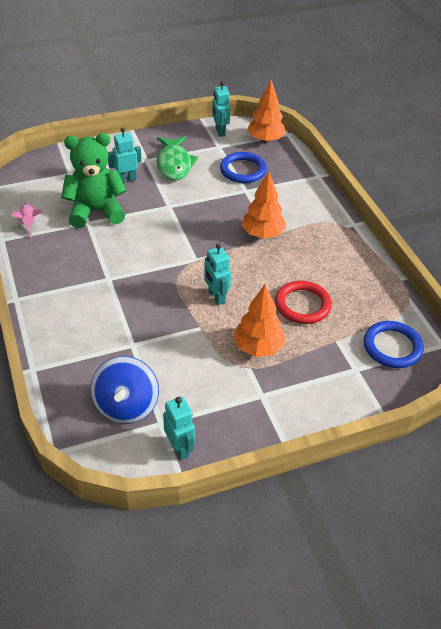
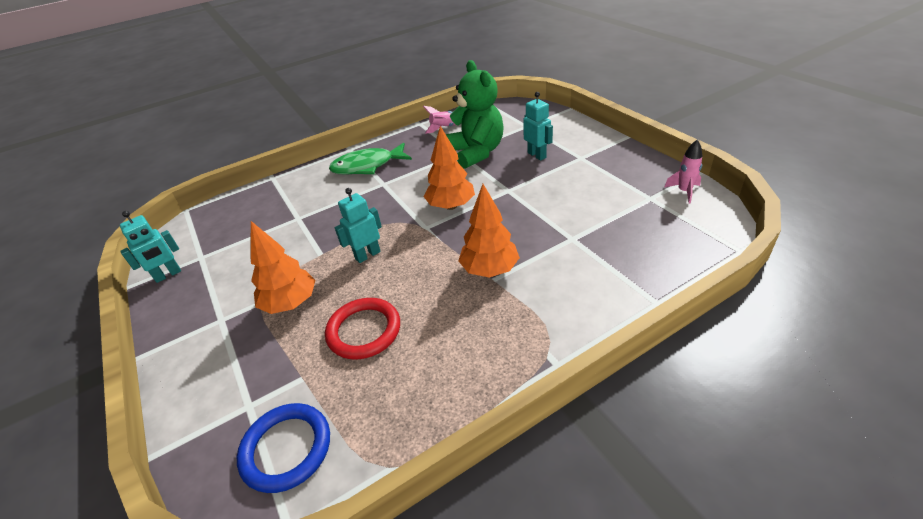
camera: 85 degrees right, 5 degrees down
blue spinning top [91,356,159,424] -> none
green fish [157,136,198,181] -> green fish moved to [329,143,412,175]
turquoise robot [212,81,230,137] -> pink rocket [664,140,702,203]
blue ring [220,152,267,183] -> none
orange tree [247,80,286,143] -> orange tree moved to [423,126,475,210]

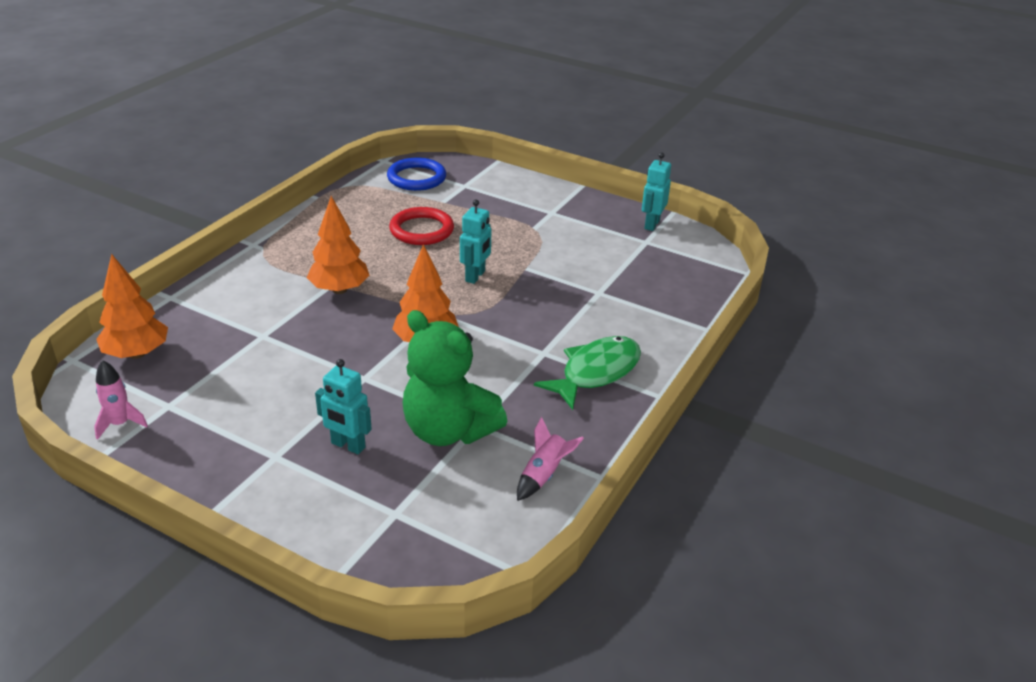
camera: 145 degrees right, 5 degrees down
orange tree [250,221,316,314] -> orange tree moved to [96,254,168,359]

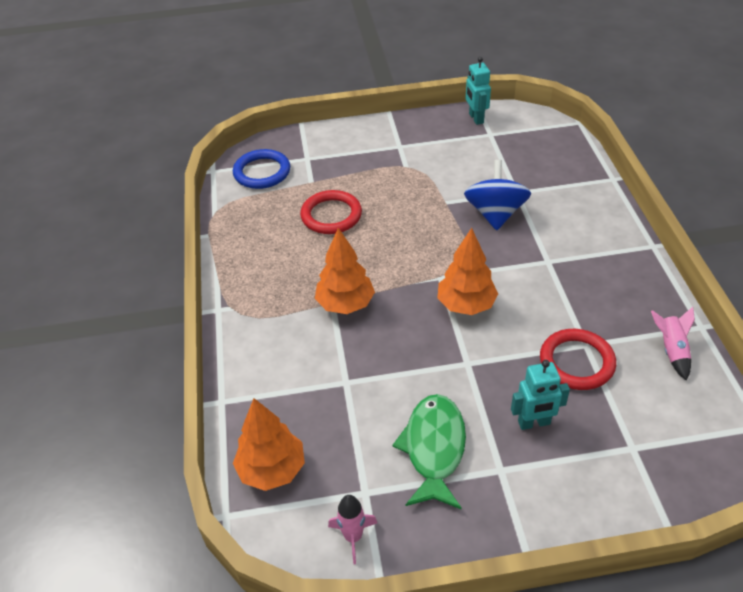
camera: 35 degrees left, 10 degrees up
green teddy bear [403,310,507,446] -> red ring [540,329,616,390]
turquoise robot [460,200,491,284] -> none
green fish [534,336,641,410] -> green fish moved to [392,394,466,510]
none -> blue spinning top [464,160,531,230]

